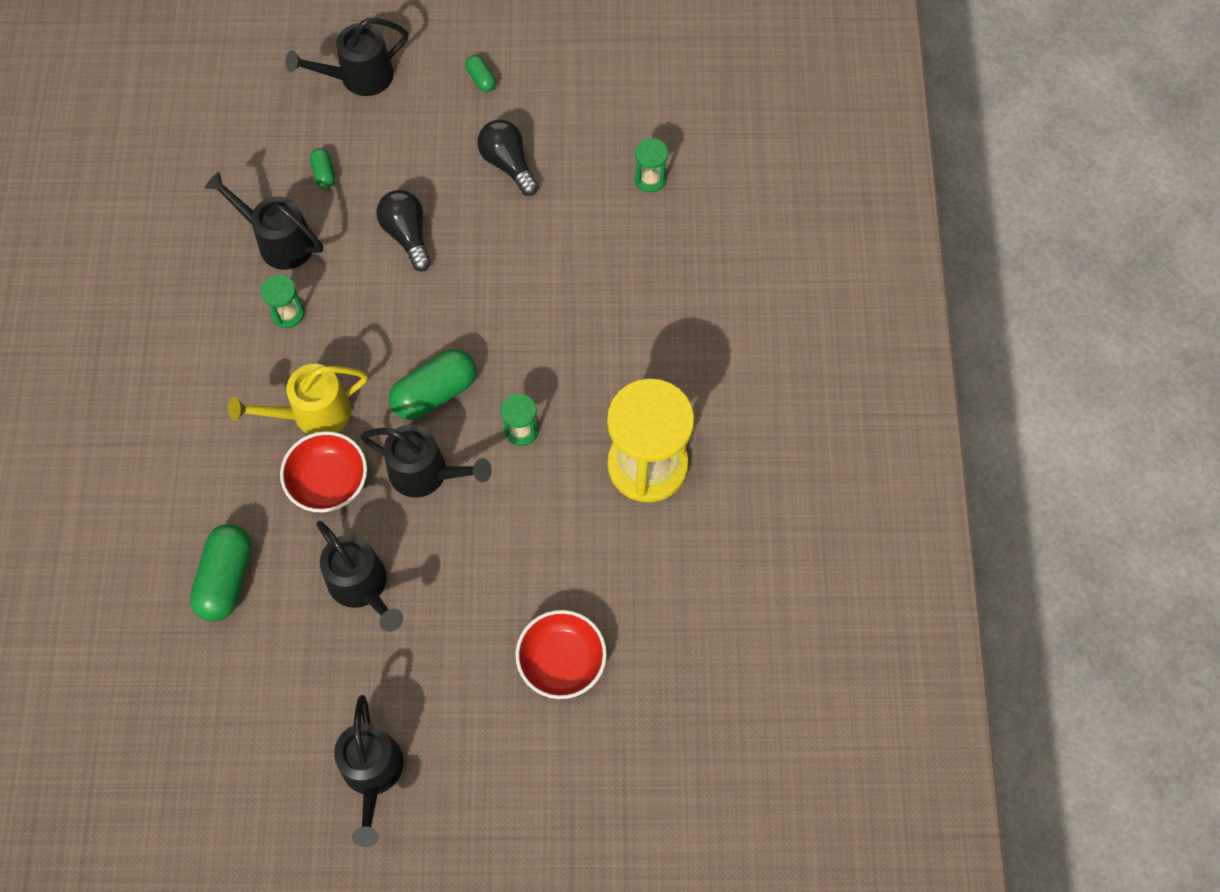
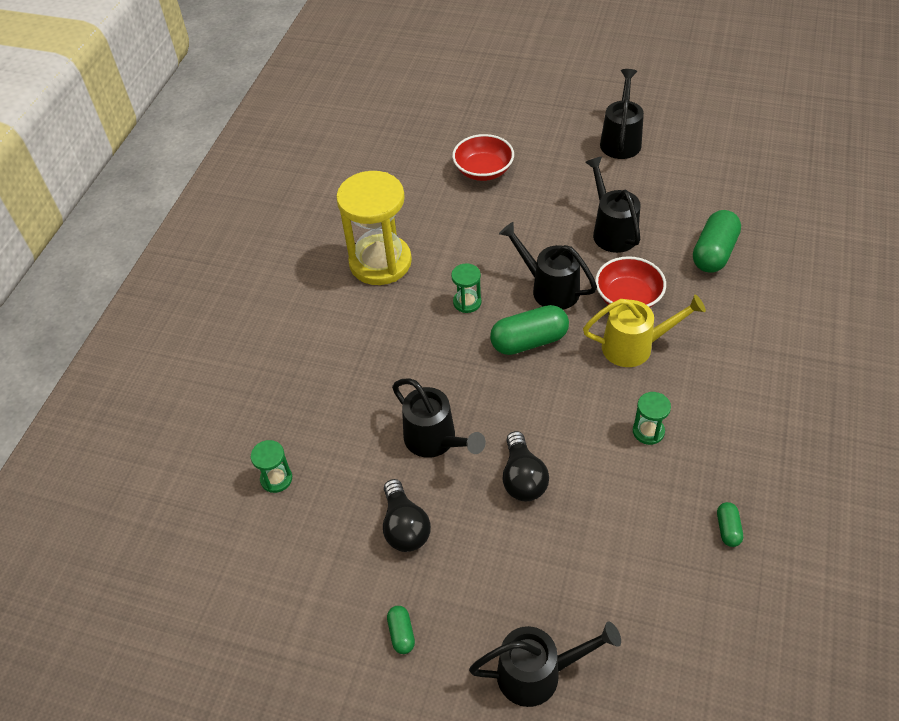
camera: 160 degrees left, 15 degrees down
black watering can [205,172,323,270] -> black watering can moved to [392,378,486,458]
green capsule [310,148,335,189] -> green capsule moved to [717,502,743,547]

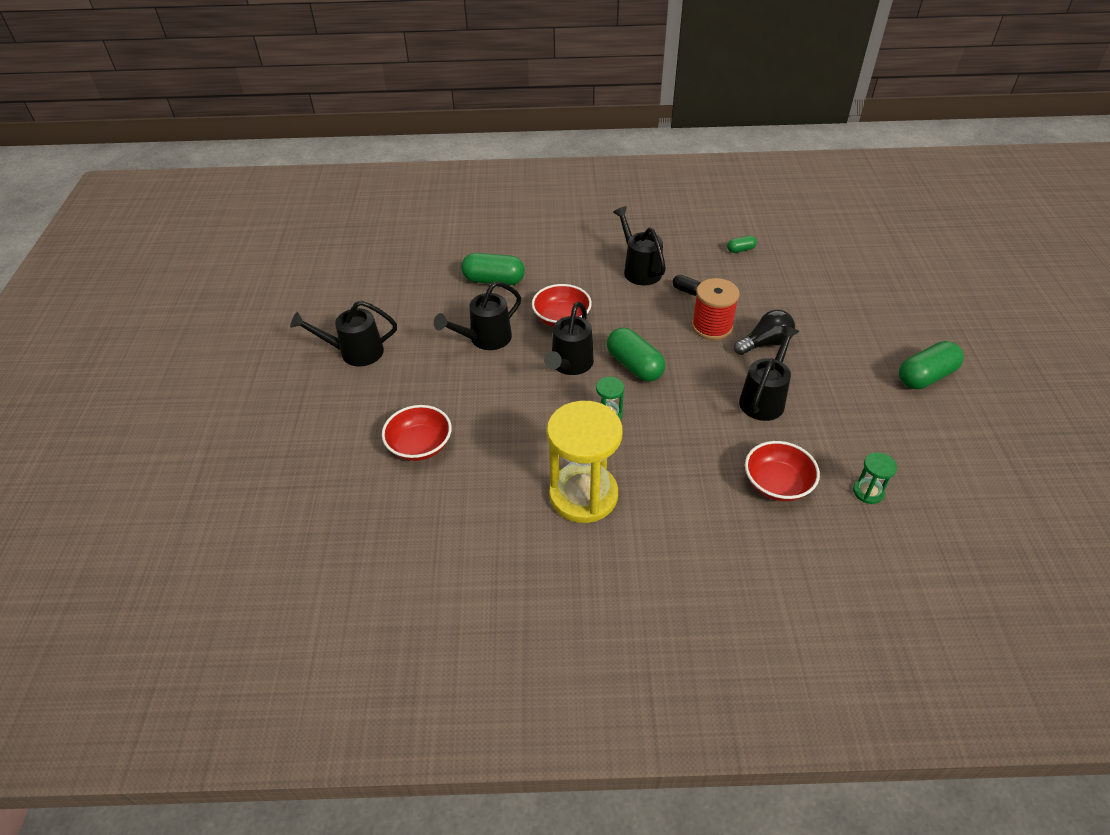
camera: 110 degrees left, 5 degrees down
black light bulb [383,479,431,552] -> none
green capsule [387,606,415,654] -> green capsule [899,341,964,389], size x2.02
black watering can [469,622,621,707] -> black watering can moved to [613,206,666,285]
yellow watering can [583,295,706,367] -> none
green hourglass [633,392,671,445] -> black capsule [672,275,701,296]
none -> red spool [692,278,740,340]
none -> red bowl [745,441,820,501]

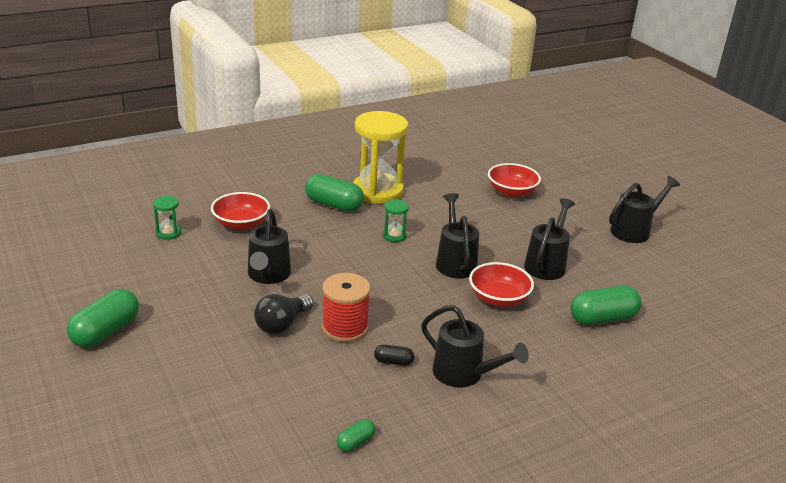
camera: 150 degrees right, 15 degrees down
green capsule [607,328,665,382] -> green capsule moved to [305,174,364,212]

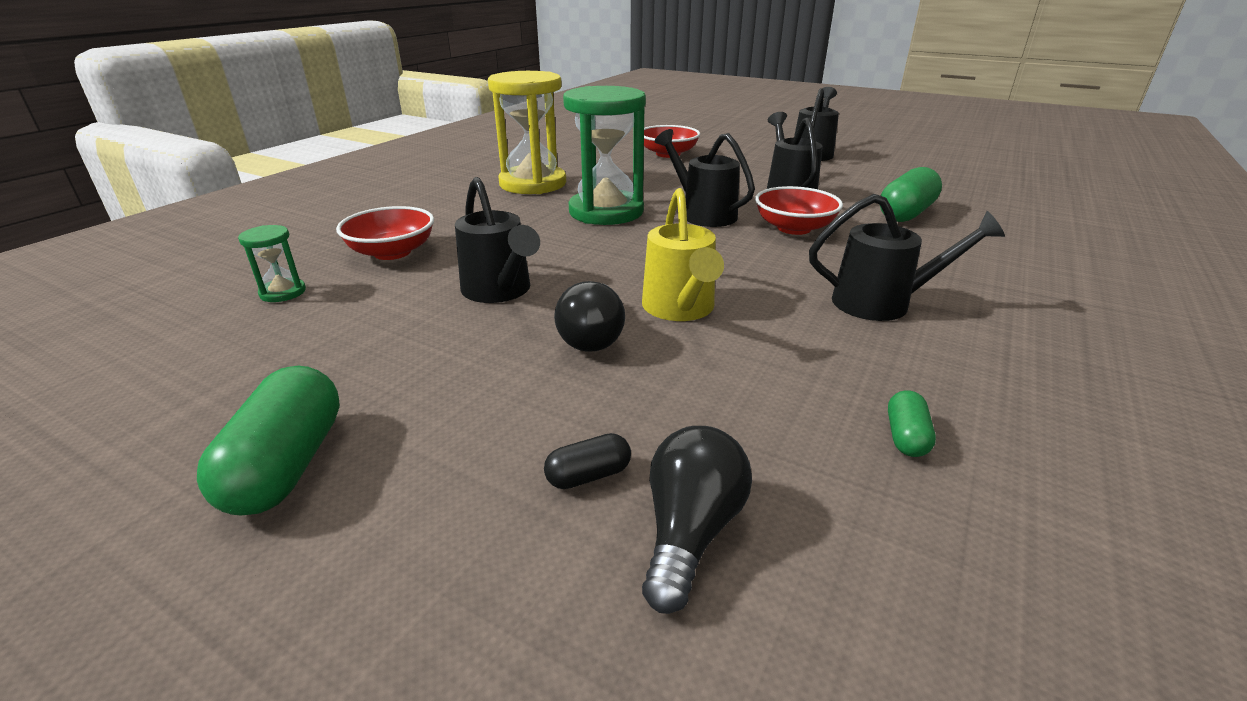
camera: 30 degrees left, 0 degrees up
green capsule [305,174,364,212] -> none
red spool [322,273,371,342] -> yellow watering can [642,188,724,321]
black capsule [374,344,414,366] -> black capsule moved to [544,433,631,489]
green hourglass [383,199,409,242] -> green hourglass [563,86,646,225], size x2.31
none -> black light bulb [642,426,752,614]

